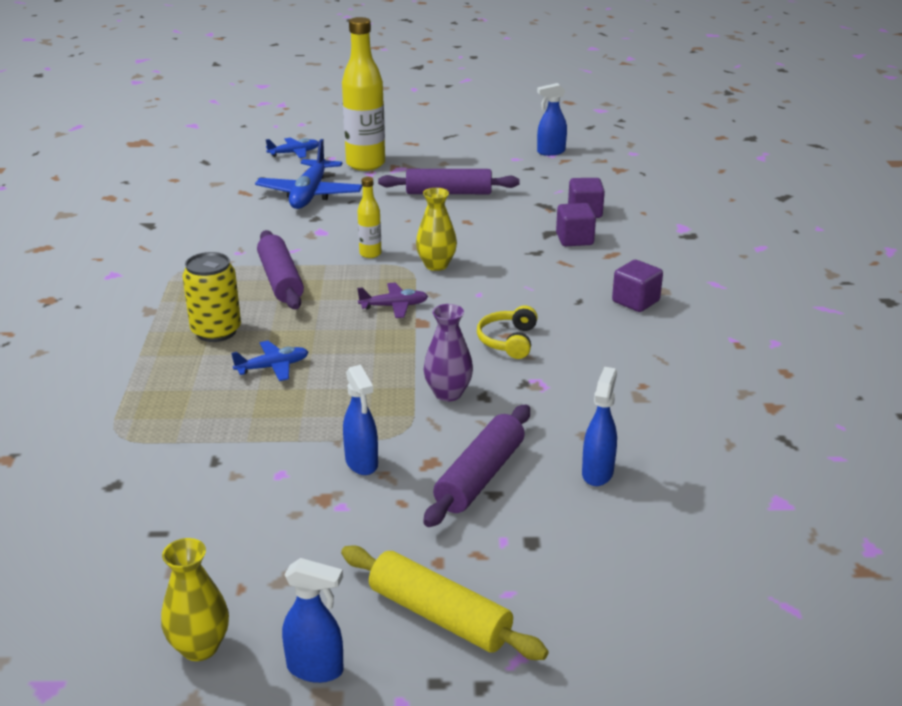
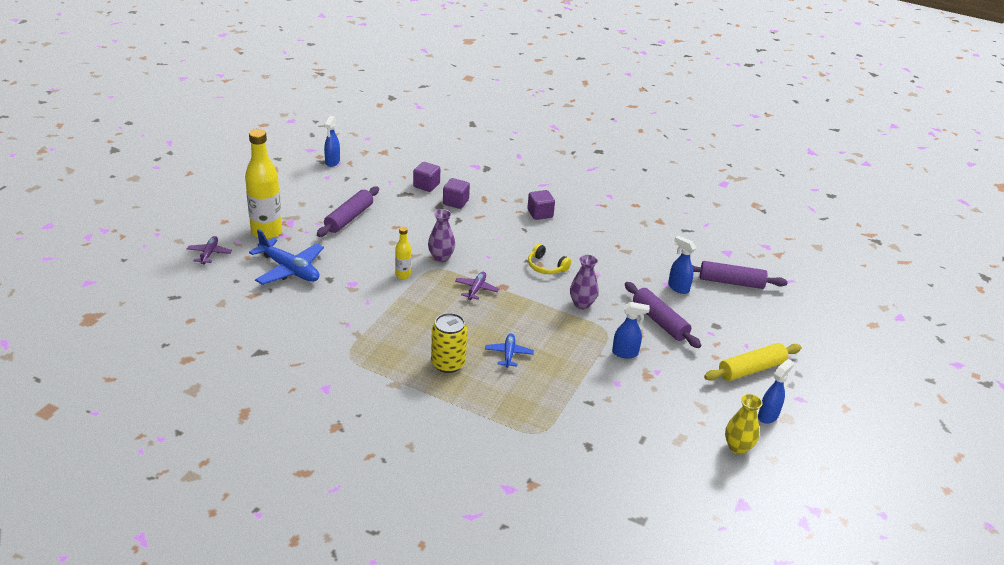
camera: 65 degrees left, 5 degrees up
purple rolling pin [257,230,304,310] -> purple rolling pin moved to [692,261,788,289]
blue plane [266,138,319,158] -> purple plane [187,236,232,265]
yellow vase [416,188,457,271] -> purple vase [428,209,455,262]

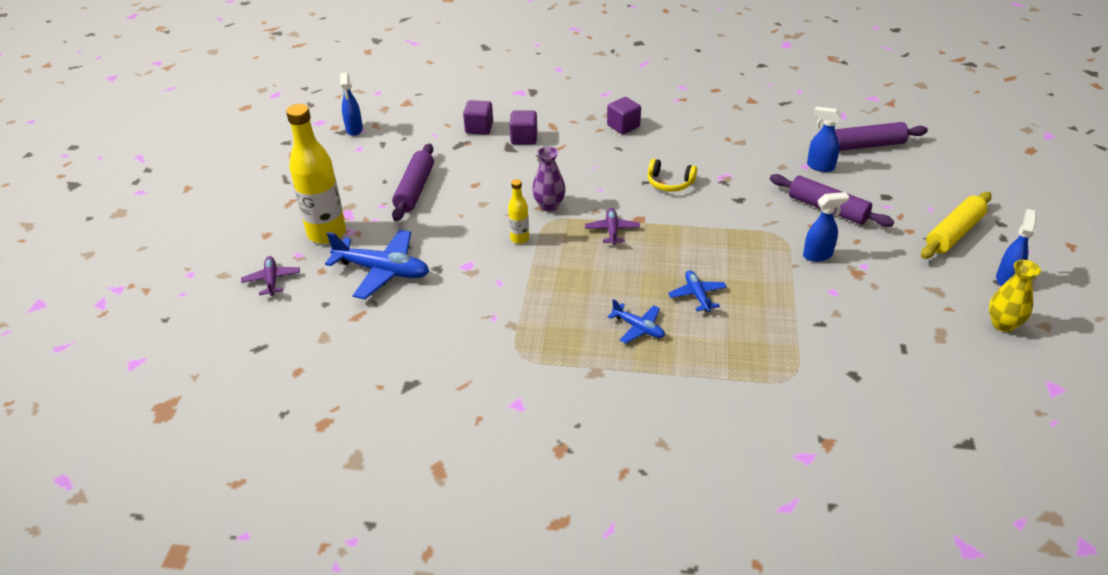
camera: 15 degrees left, 5 degrees up
yellow can [431,313,467,373] -> blue plane [608,299,665,344]
purple vase [570,255,598,309] -> none

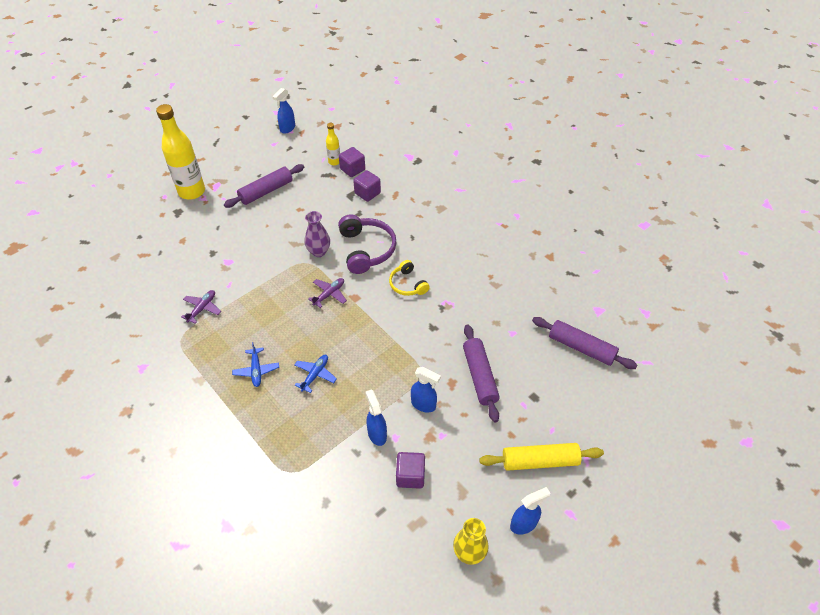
camera: 40 degrees right, 10 degrees up
purple plane [241,256,300,296] -> purple plane moved to [181,290,221,324]
blue plane [325,229,429,299] -> none
yellow bottle [508,179,529,244] -> yellow bottle moved to [326,123,340,166]
purple cube [607,97,641,134] -> purple cube moved to [396,452,425,489]
blue spray bottle [807,107,842,172] -> blue spray bottle moved to [365,389,387,446]
none -> purple headphones [338,214,396,274]

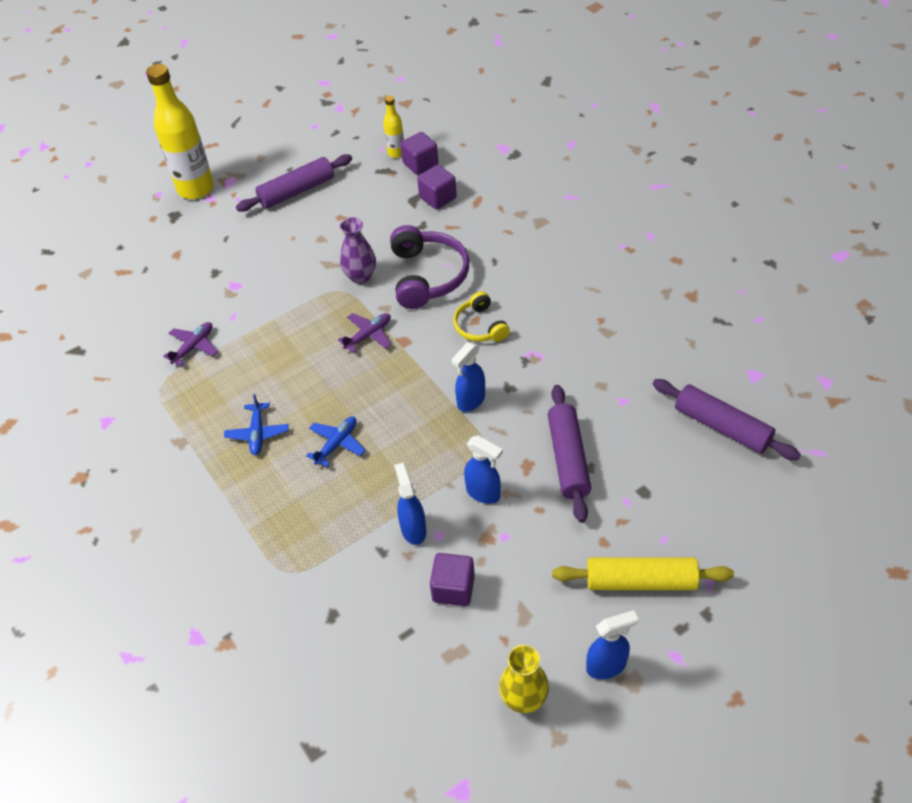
camera: 10 degrees right, 0 degrees up
blue spray bottle [273,88,295,134] -> blue spray bottle moved to [451,342,485,412]

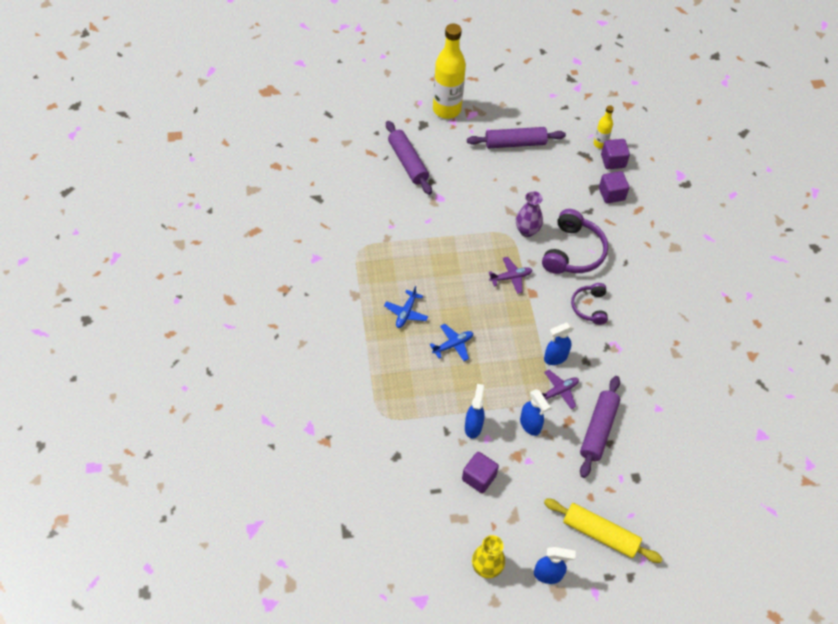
camera: 20 degrees right, 5 degrees up
purple plane [163,322,218,366] -> purple plane moved to [542,370,579,409]
yellow headphones [453,291,510,342] -> purple headphones [571,283,608,325]
purple rolling pin [653,379,801,461] -> purple rolling pin moved to [386,121,432,195]

